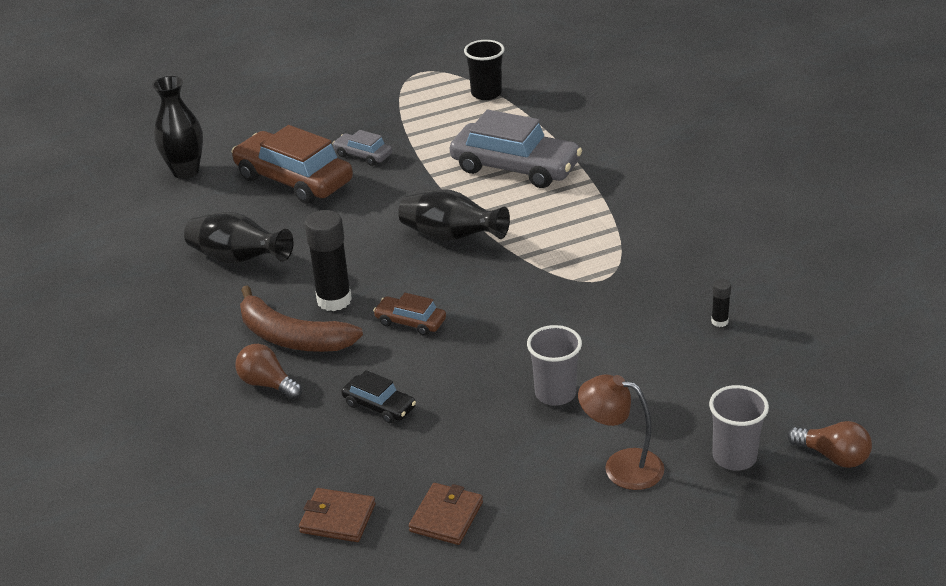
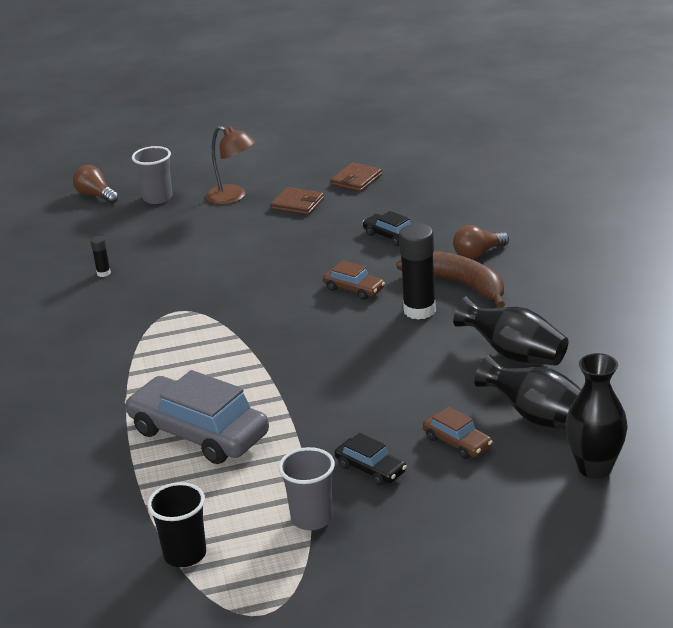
camera: 170 degrees left, 5 degrees down
brown car [232,125,353,204] -> brown car [423,406,493,459], size x0.48
brown light bulb [235,344,302,399] -> brown light bulb turned 105 degrees clockwise [453,225,509,259]
brown wallet [299,488,376,542] -> brown wallet moved to [271,187,324,215]
grey car [332,130,392,166] -> black car [335,433,407,486]
black vase [398,189,510,241] -> black vase moved to [475,354,582,429]
grey cup [527,325,582,406] -> grey cup moved to [279,447,335,530]

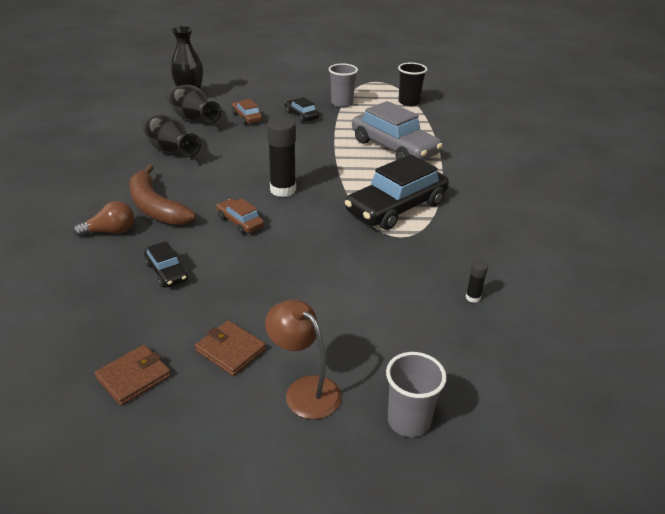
camera: 170 degrees left, 5 degrees up
brown light bulb [73,165,119,203] -> none
black glue stick [399,224,436,320] -> black glue stick moved to [267,117,296,197]
none -> black car [345,154,449,230]

